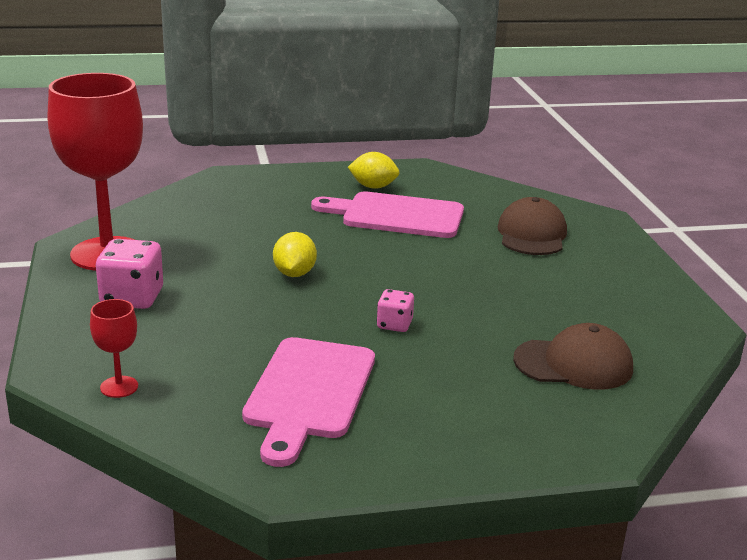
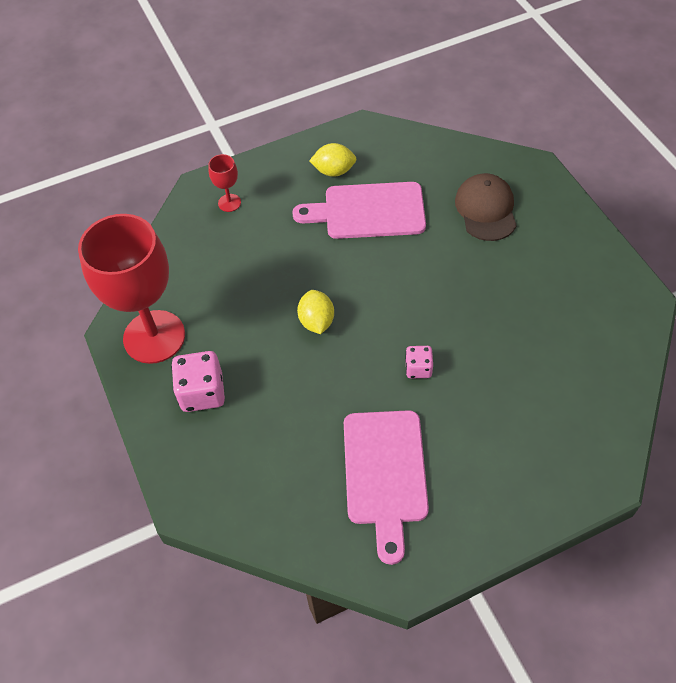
camera: 10 degrees left, 30 degrees up
red goblet [90,299,138,398] -> red goblet moved to [208,154,241,212]
brown cap [513,323,633,390] -> none

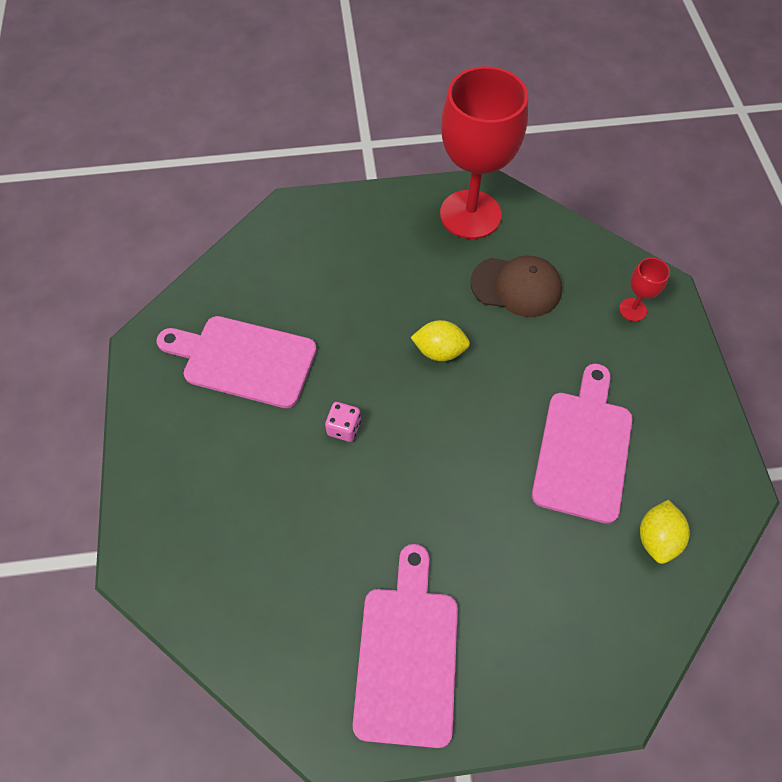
camera: 105 degrees right, 5 degrees up
pink dice [171,351,225,412] -> none
yellow lemon [309,143,356,177] -> yellow lemon moved to [640,500,690,564]
brown cap [455,173,517,241] -> brown cap moved to [470,255,562,317]
none -> pink cutting board [353,544,458,748]

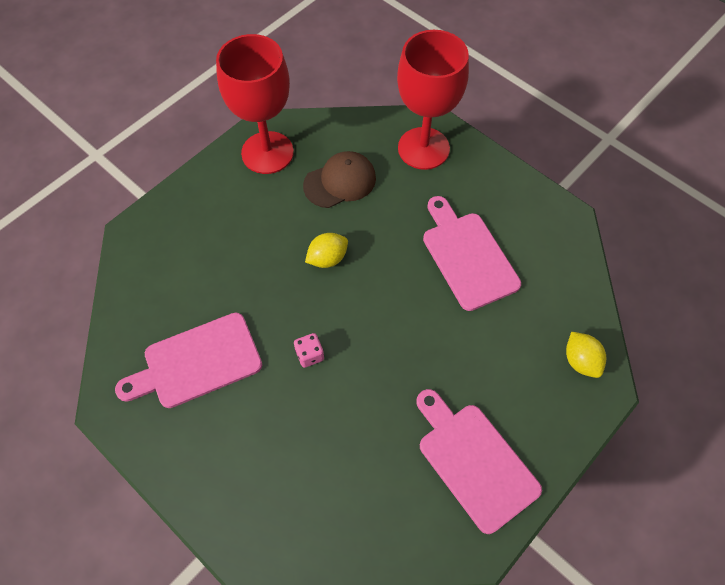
camera: 40 degrees left, 0 degrees up
red goblet [619,258,670,321] -> red goblet [397,30,469,170], size x2.42
yellow lemon [640,500,690,564] -> yellow lemon moved to [566,332,607,378]

